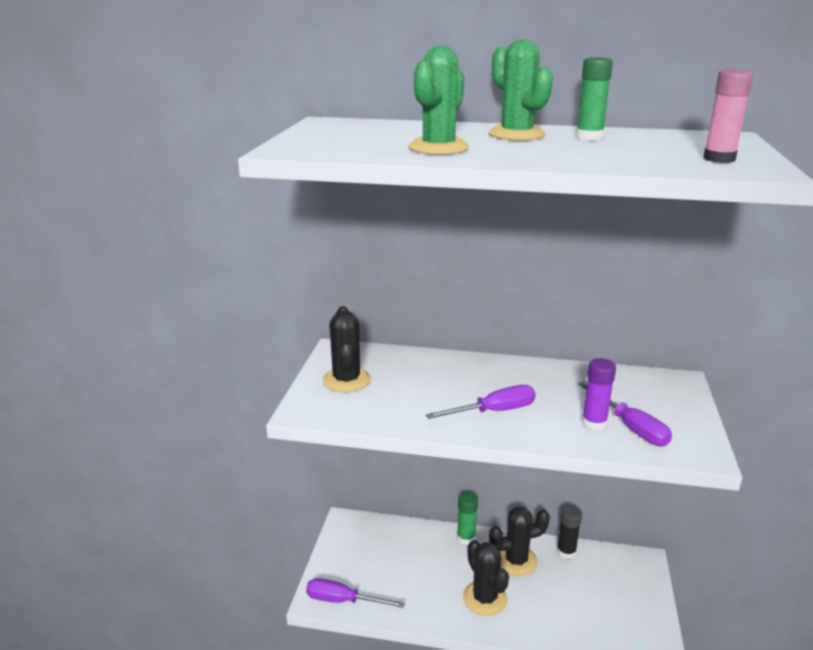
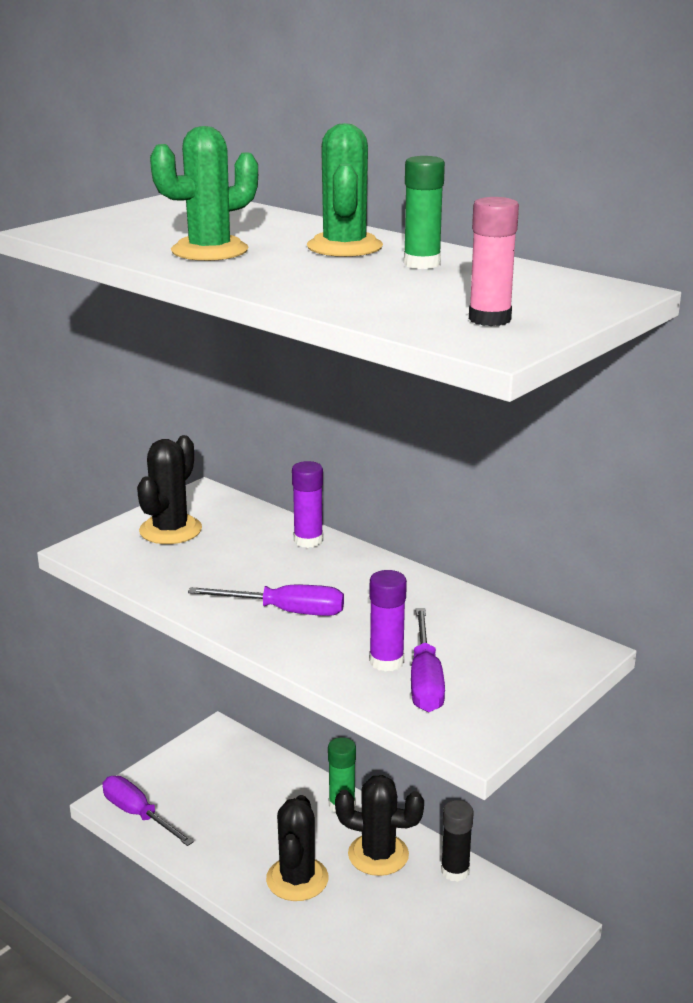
camera: 30 degrees right, 0 degrees up
none -> purple glue stick [292,461,323,548]

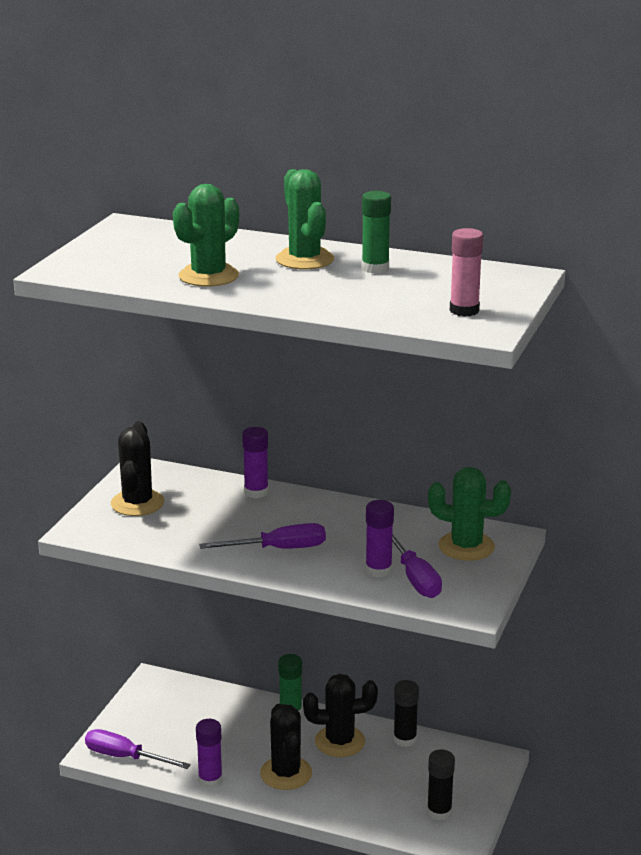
camera: 20 degrees left, 0 degrees up
none -> purple glue stick [196,719,223,788]
none -> black glue stick [427,750,455,821]
none -> green cactus [428,467,511,561]

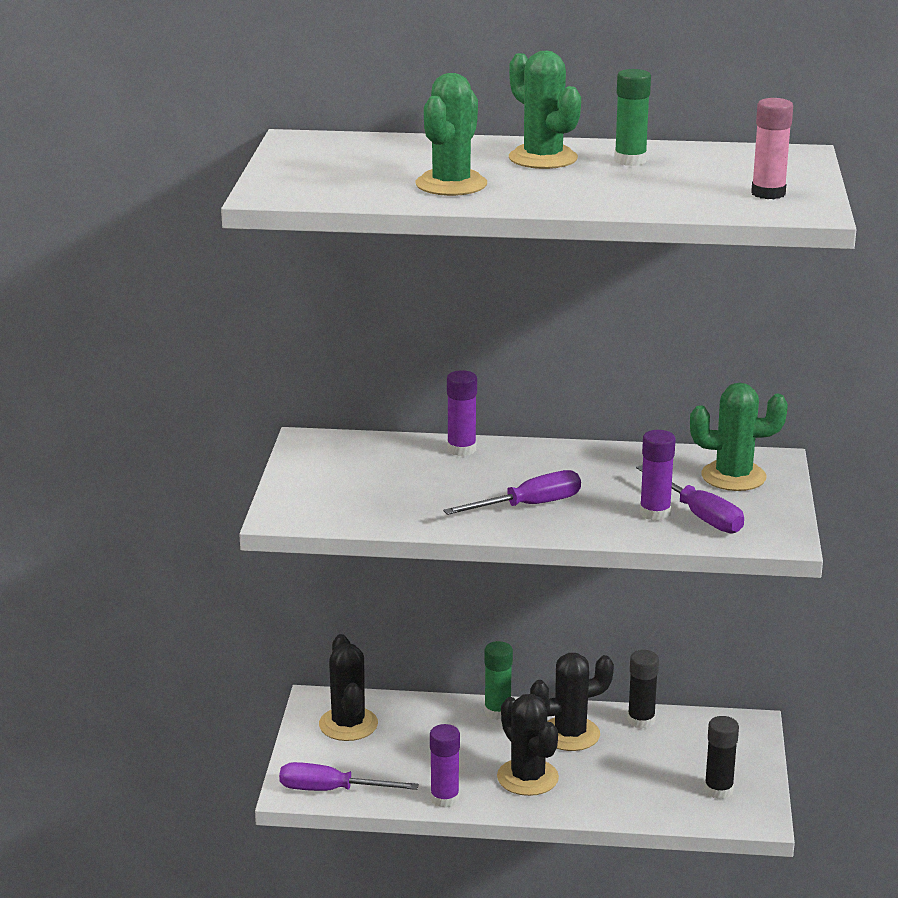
camera: 15 degrees left, 0 degrees up
black cactus [111,421,164,516] -> black cactus moved to [319,634,378,741]

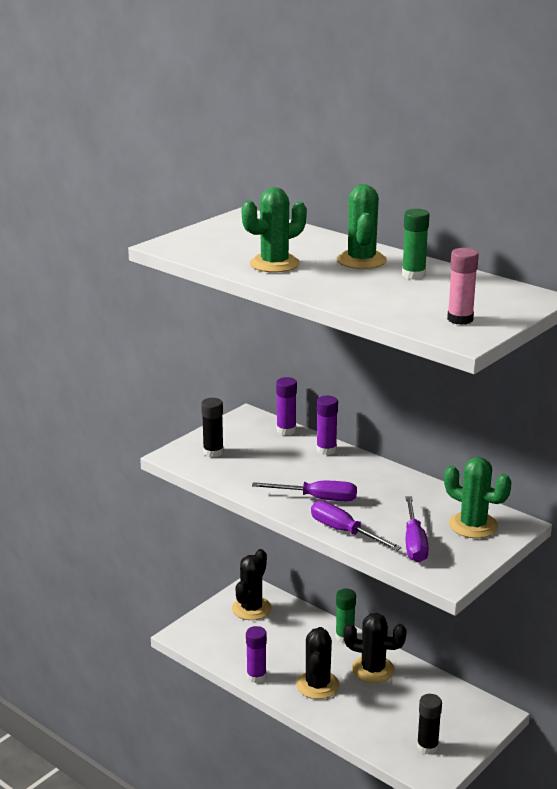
camera: 35 degrees right, 0 degrees up
purple screwdriver [279,762,419,791] -> purple screwdriver moved to [311,501,402,551]
black glue stick [628,650,659,729] -> black glue stick moved to [201,398,224,457]
purple glue stick [640,430,676,521] -> purple glue stick moved to [276,377,297,435]

